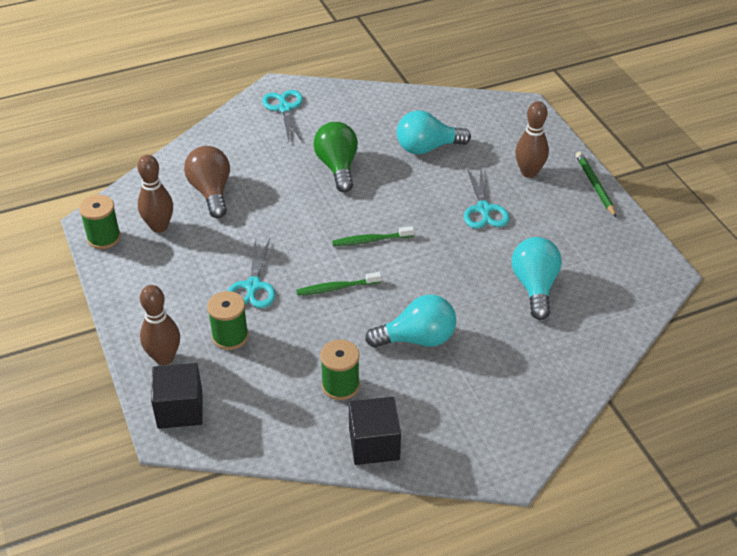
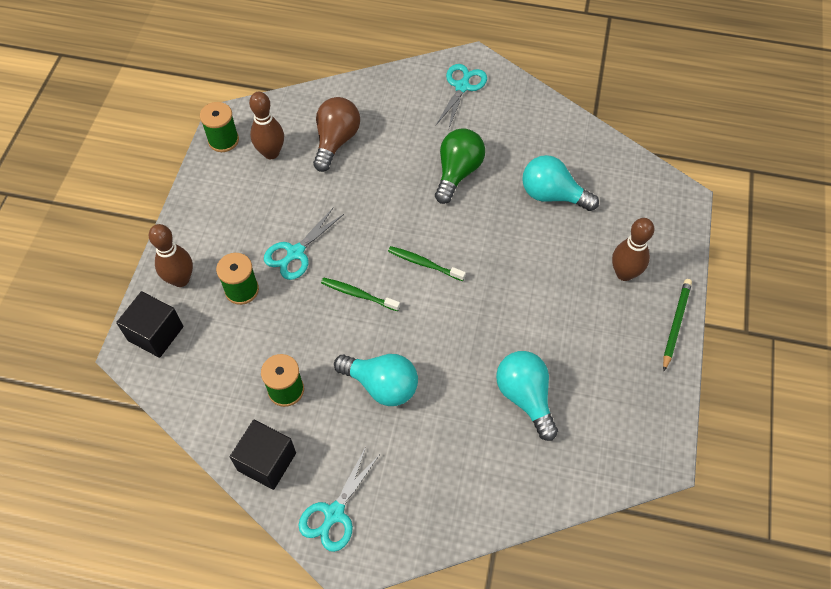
camera: 35 degrees right, 15 degrees up
turquoise scissors [464,168,510,229] -> turquoise scissors moved to [298,447,381,552]
turquoise light bulb [512,237,562,320] -> turquoise light bulb turned 60 degrees counterclockwise [496,351,558,441]

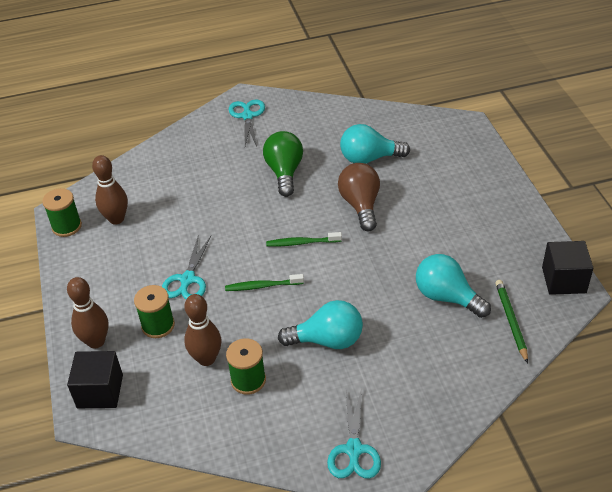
camera: 25 degrees left, 15 degrees down
black cube [230,420,296,490] -> black cube moved to [542,241,593,295]
brown light bulb [313,97,360,172] -> brown light bulb moved to [338,163,380,232]
brown bowling pin [612,218,654,281] -> brown bowling pin moved to [184,294,221,366]
green pencil [663,279,692,371] -> green pencil moved to [495,280,528,363]

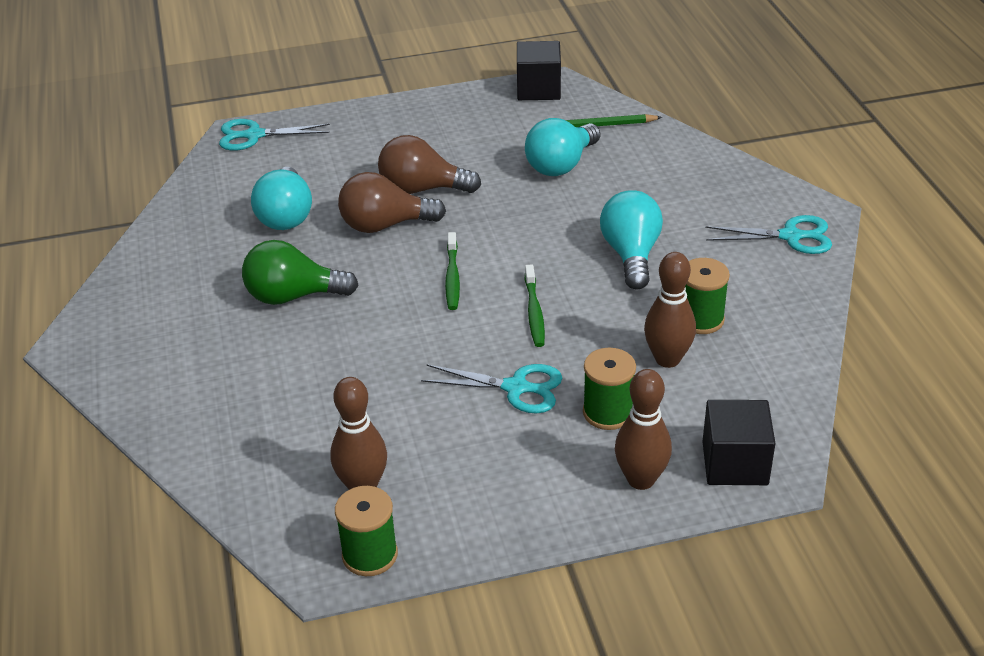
camera: 90 degrees left, 5 degrees down
turquoise scissors [229,99,265,147] -> turquoise scissors moved to [219,119,330,151]
none -> brown light bulb [378,135,481,194]

